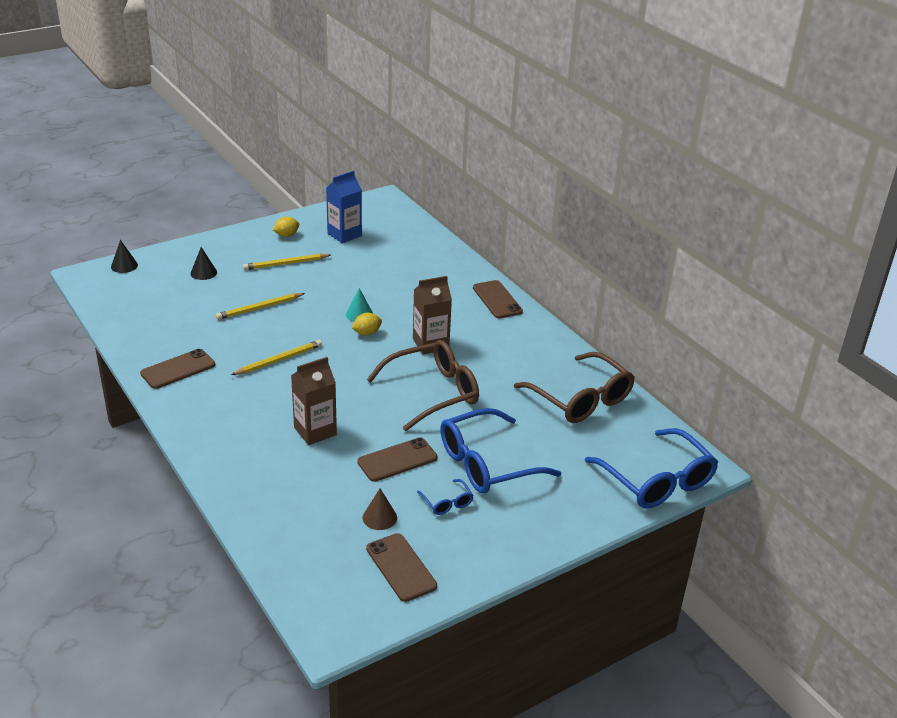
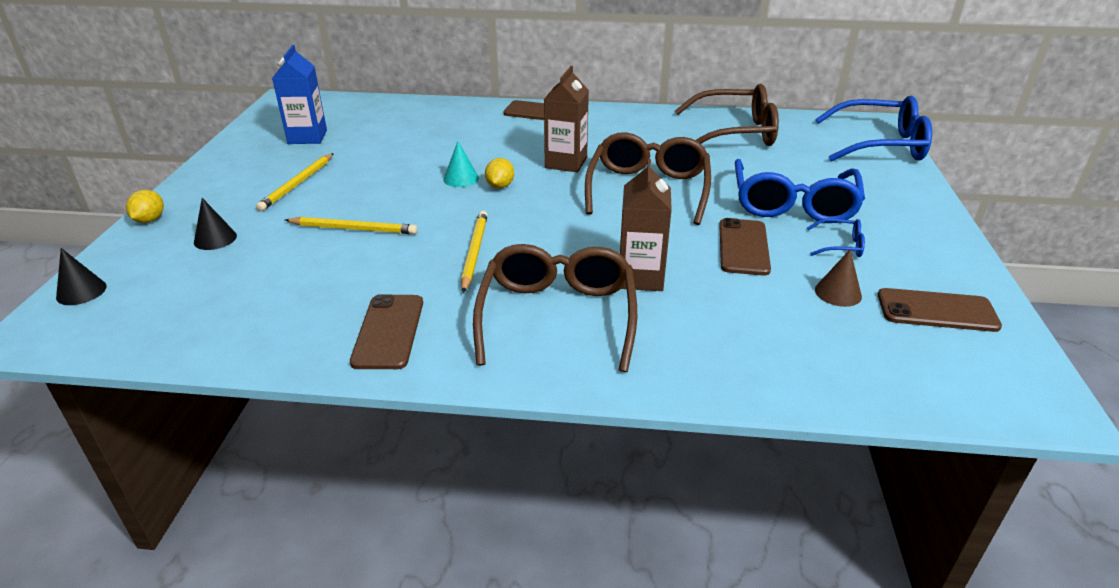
camera: 50 degrees left, 0 degrees up
yellow pencil [216,293,305,320] -> yellow pencil turned 90 degrees counterclockwise [285,217,417,234]
yellow lemon [273,217,299,237] -> yellow lemon moved to [126,190,164,223]
none -> brown glasses [473,244,637,372]

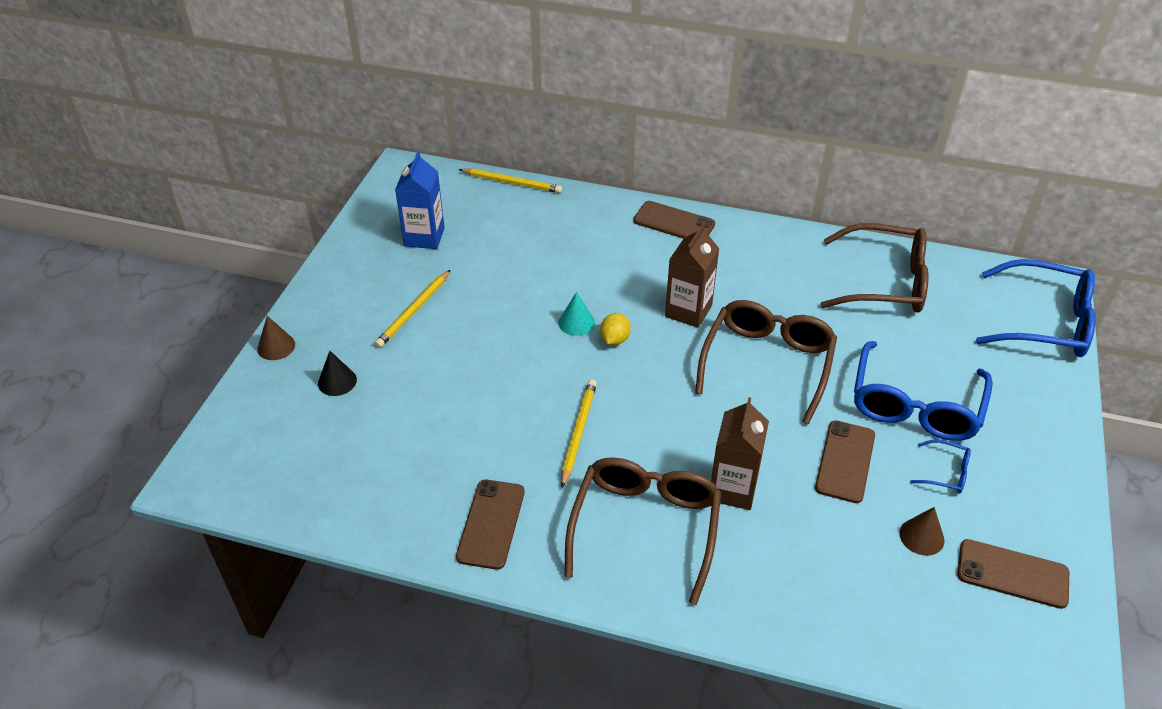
camera: 10 degrees right, 10 degrees up
black cone [56,248,107,305] -> none
yellow lemon [126,190,164,223] -> brown cone [257,316,295,360]
yellow pencil [285,217,417,234] -> yellow pencil moved to [458,168,562,193]

